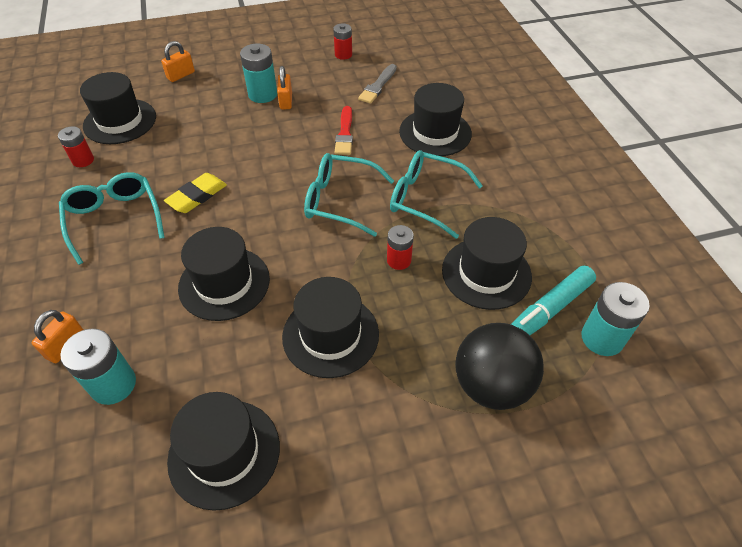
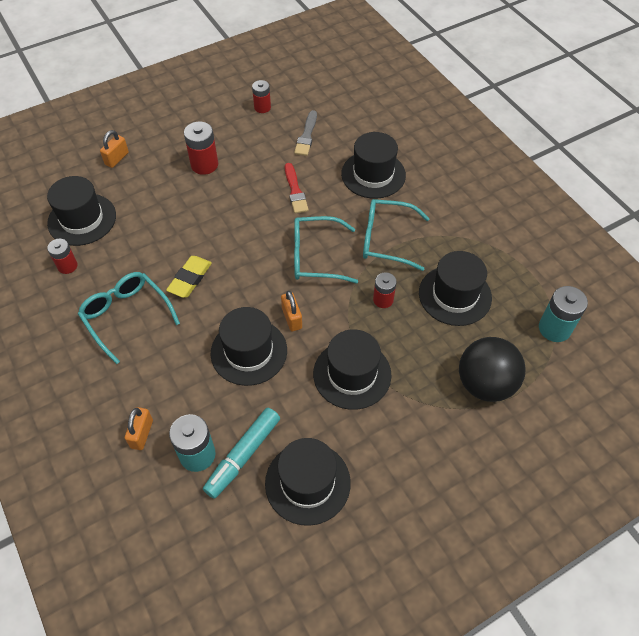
camera: 15 degrees left, 5 degrees up
turquoise battery [240,44,277,103] -> red battery [184,122,218,175]
orange padlock [277,66,292,110] -> orange padlock moved to [281,291,302,331]
turquoise marker [511,266,596,335] -> turquoise marker moved to [203,408,280,499]

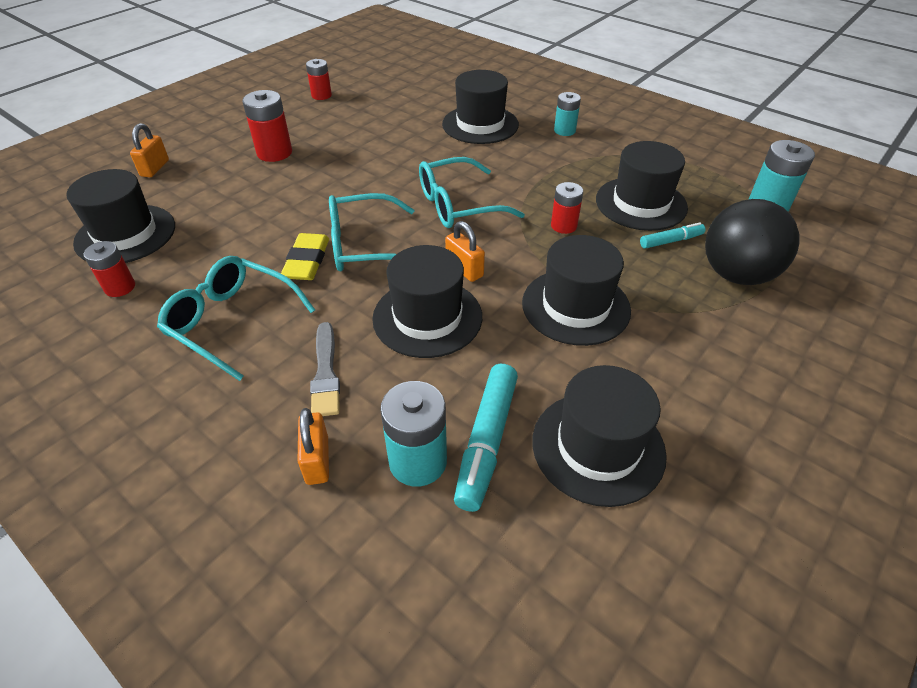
camera: 20 degrees left, 10 degrees down
red brush [285,163,309,214] -> none
grey brush [294,110,317,156] -> grey brush moved to [310,322,340,416]
turquoise glasses [363,199,430,271] -> turquoise glasses moved to [329,193,414,271]
none -> turquoise battery [554,92,581,136]
none -> turquoise marker [640,223,705,249]

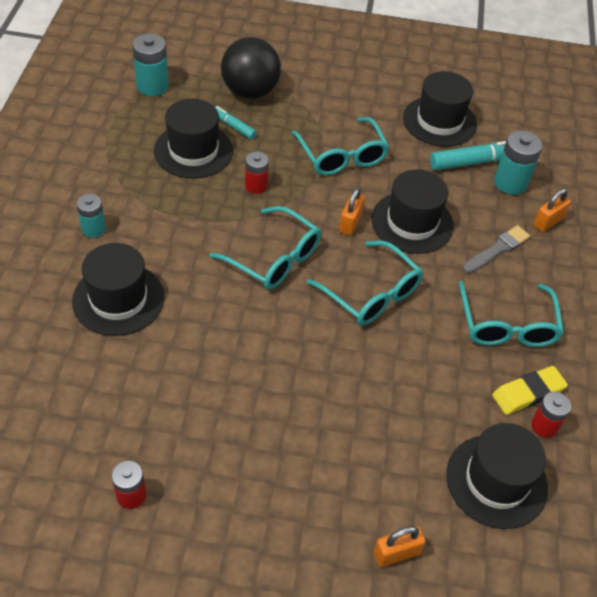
camera: 125 degrees left, 5 degrees up
red battery [242,90,292,162] -> none
yellow eraser [281,233,329,280] -> yellow eraser moved to [492,366,568,415]
black hat [522,235,631,346] -> turquoise glasses [292,117,389,175]

